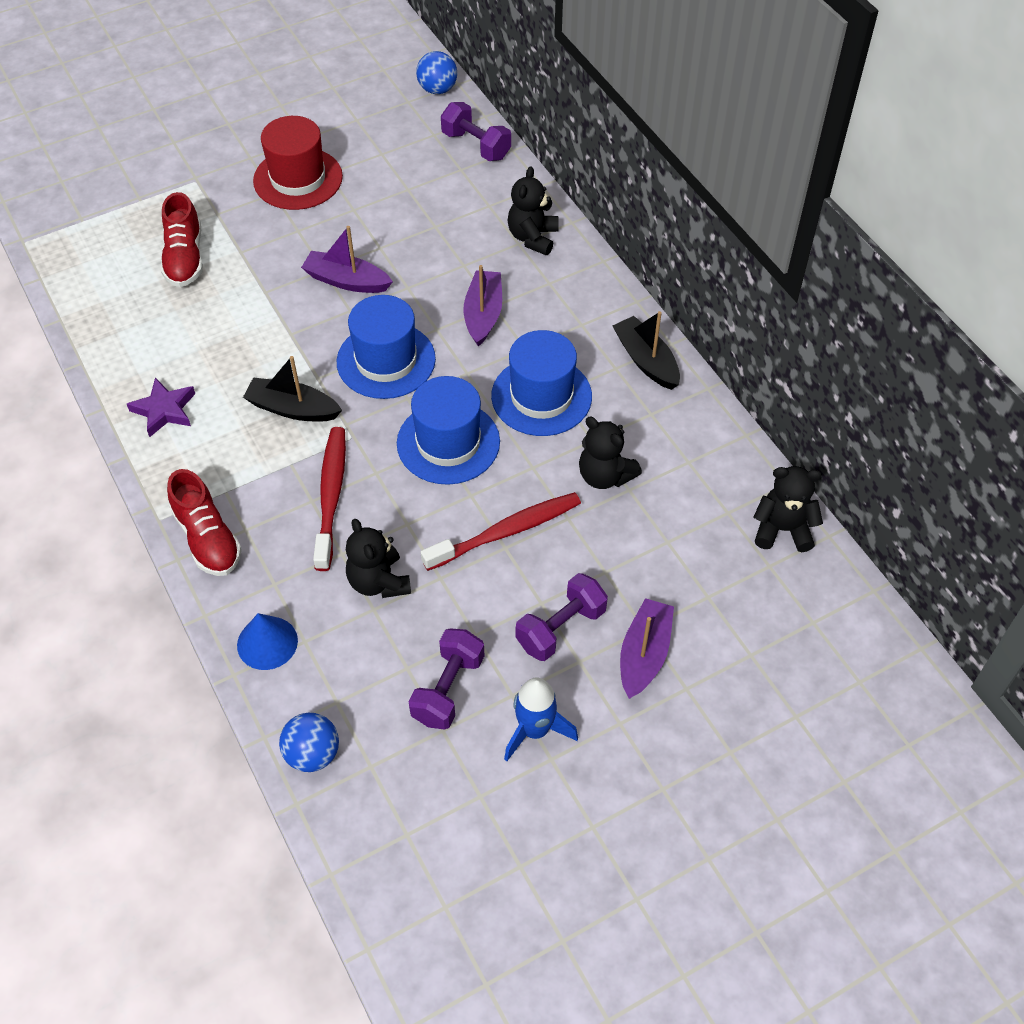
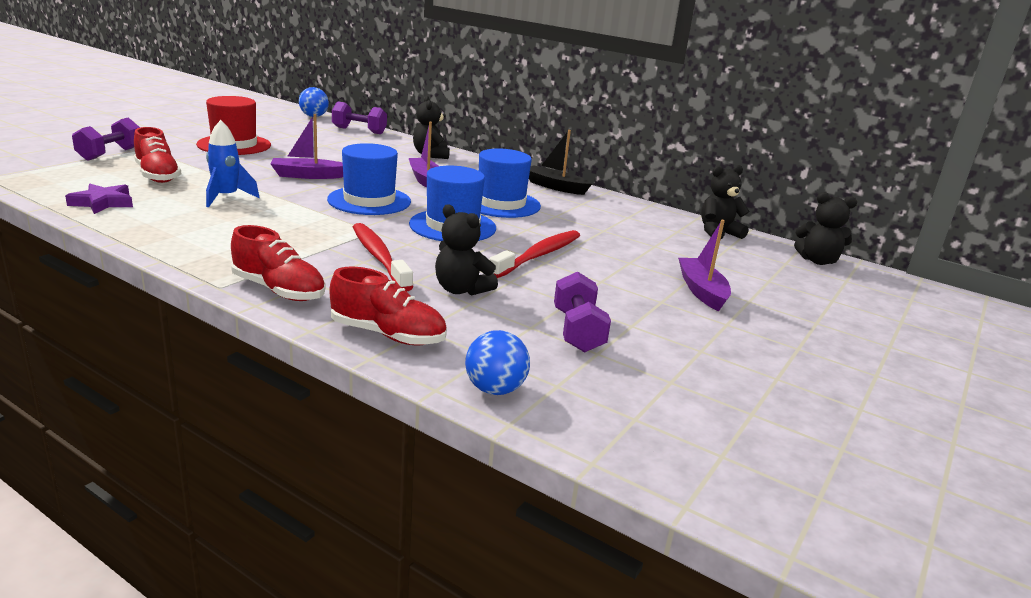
camera: 30 degrees left, 30 degrees down
purple star [127,378,195,437] -> purple star moved to [65,184,133,214]
blue cone [237,613,298,670] -> red shoe [329,267,447,345]
black boat [243,356,342,421] -> none
blue rocket [504,677,578,761] -> blue rocket moved to [206,120,260,207]
purple dumbbell [516,573,608,661] -> purple dumbbell moved to [72,118,140,161]
black teddy bear [579,417,642,489] -> black teddy bear moved to [794,192,857,265]

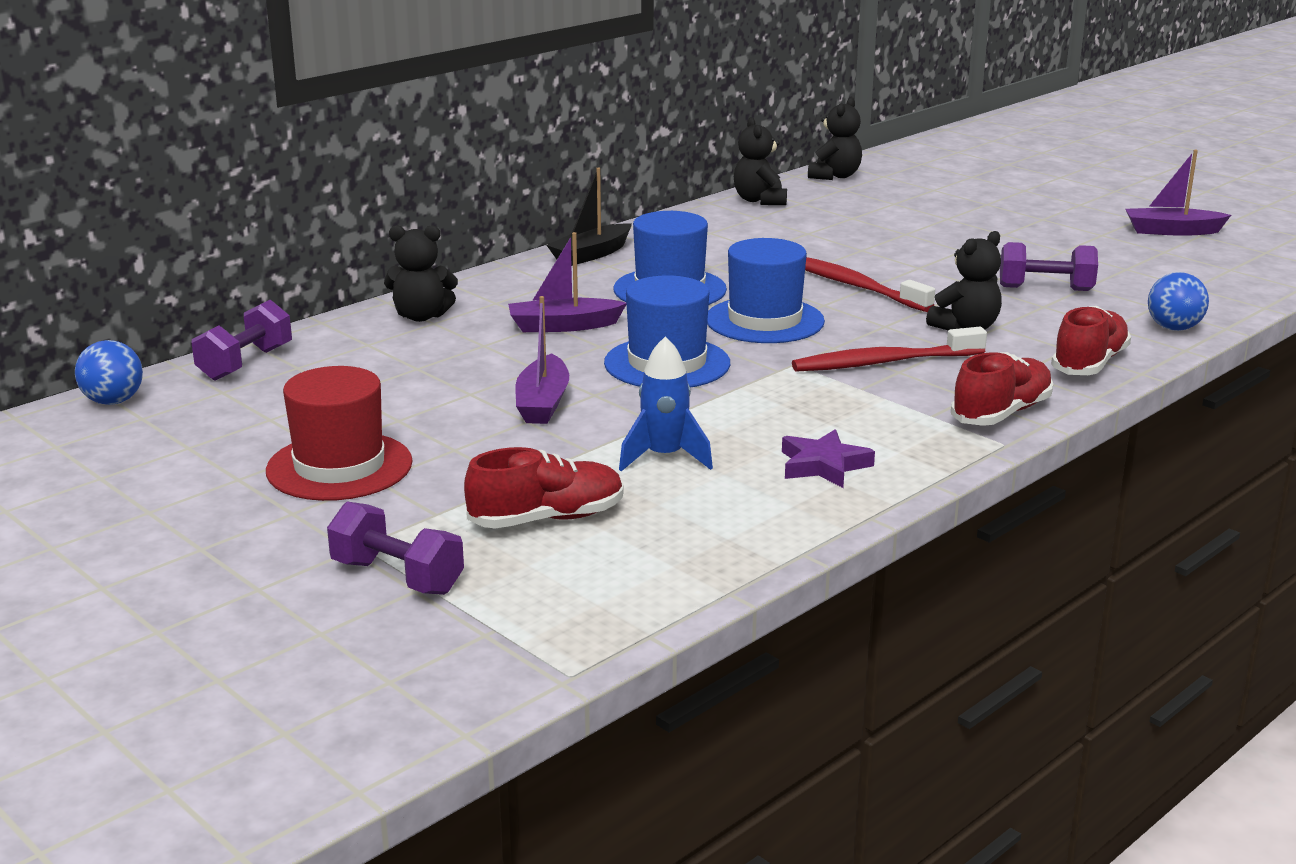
camera: 75 degrees left, 0 degrees up
purple star [65,184,133,214] -> purple star moved to [782,429,875,488]
purple boat [678,220,731,311] -> purple boat moved to [1126,150,1231,236]

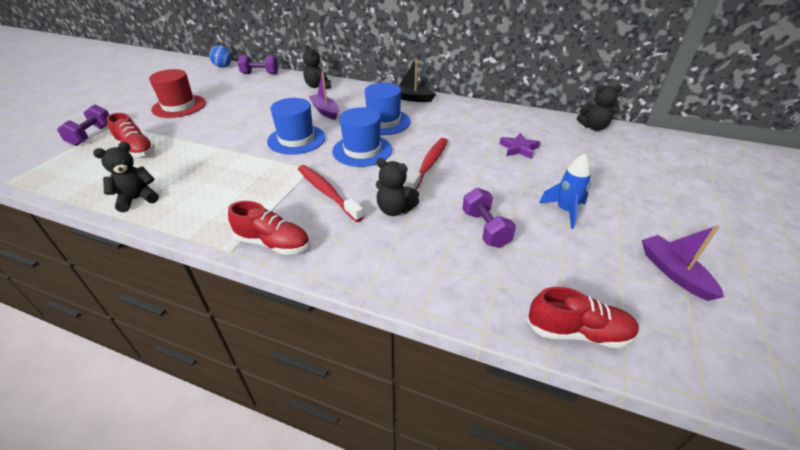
camera: 65 degrees right, 15 degrees up
purple boat [515,296,569,424] -> none
blue rocket [619,336,713,471] -> blue rocket moved to [539,154,591,229]
black teddy bear [734,117,787,205] -> black teddy bear moved to [93,142,159,212]
purple star [782,429,875,488] -> purple star moved to [499,133,540,159]
red shoe [1051,306,1131,375] -> red shoe moved to [527,287,639,348]
blue ball [1148,272,1209,331] -> none

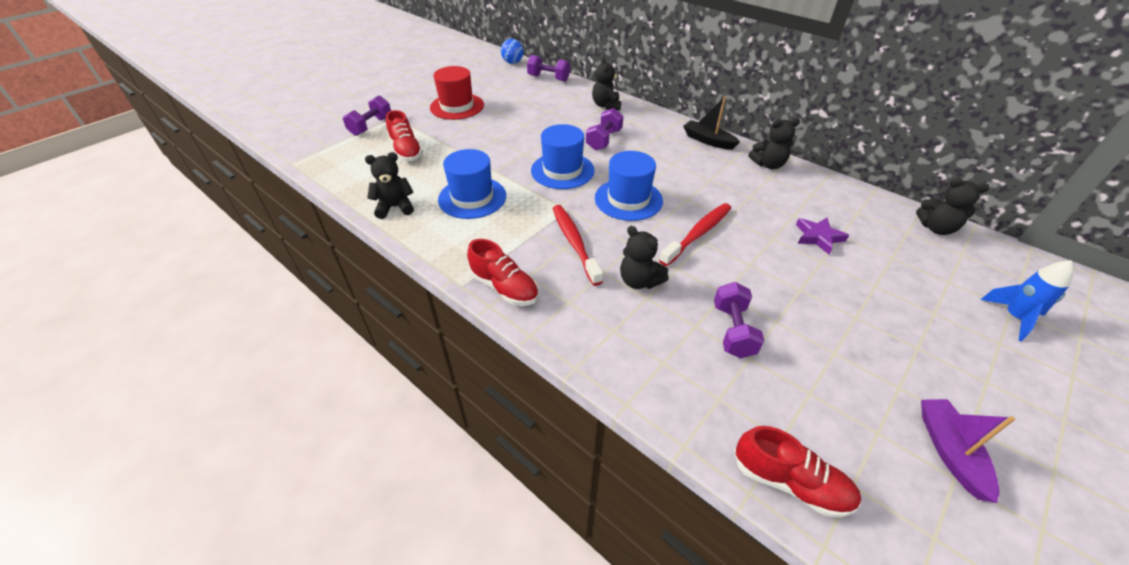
camera: 20 degrees right, 5 degrees up
purple boat [308,71,339,120] -> purple dumbbell [586,108,624,151]
blue hat [365,83,411,135] -> blue hat moved to [438,149,506,219]
blue rocket [539,154,591,229] -> blue rocket moved to [980,260,1074,341]
none -> black teddy bear [749,118,800,169]

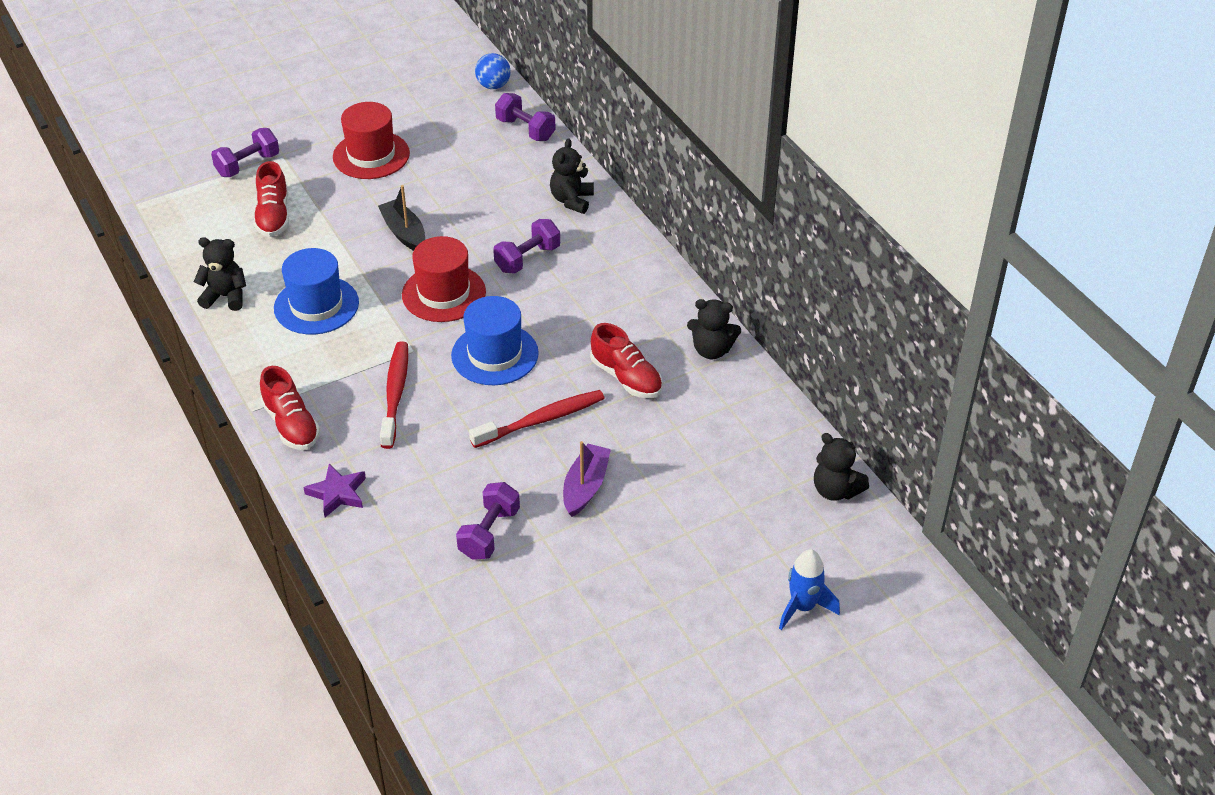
camera: 20 degrees right, 0 degrees up
blue hat [531,124,594,189] -> red hat [402,236,486,322]
black teddy bear [620,226,669,289] -> none
black boat [683,96,740,150] -> black boat moved to [378,185,425,251]
red shoe [734,426,861,518] -> red shoe moved to [590,323,663,398]
purple star [796,217,849,254] -> purple star moved to [303,464,366,517]
purple boat [921,399,1015,503] -> purple boat moved to [563,441,611,517]

